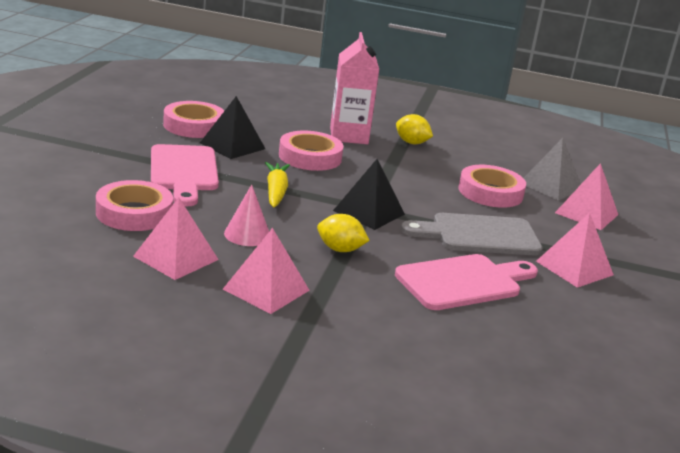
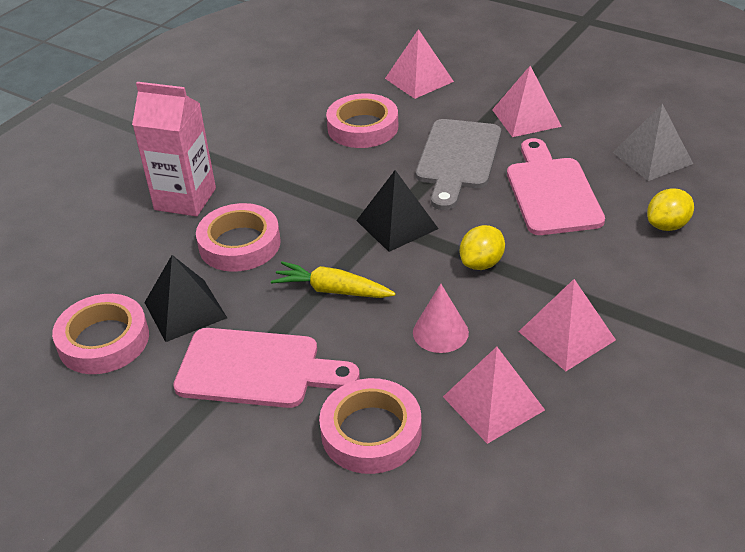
camera: 65 degrees left, 15 degrees up
yellow lemon [396,114,433,144] -> yellow lemon moved to [647,188,694,231]
grey pyramid [524,138,581,200] -> grey pyramid moved to [613,104,693,181]

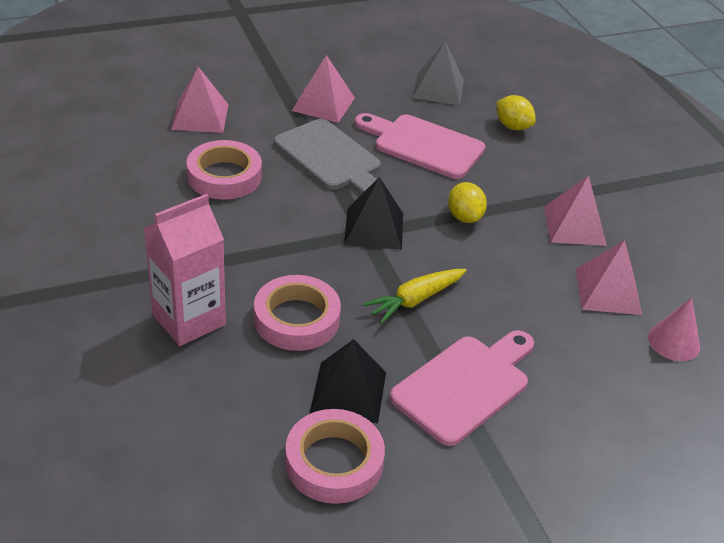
camera: 60 degrees left, 0 degrees up
pink tape [319,378,422,474] -> none
pink cone [413,284,469,353] -> pink cone moved to [648,298,700,361]
yellow lemon [647,188,694,231] -> yellow lemon turned 45 degrees counterclockwise [496,95,536,130]

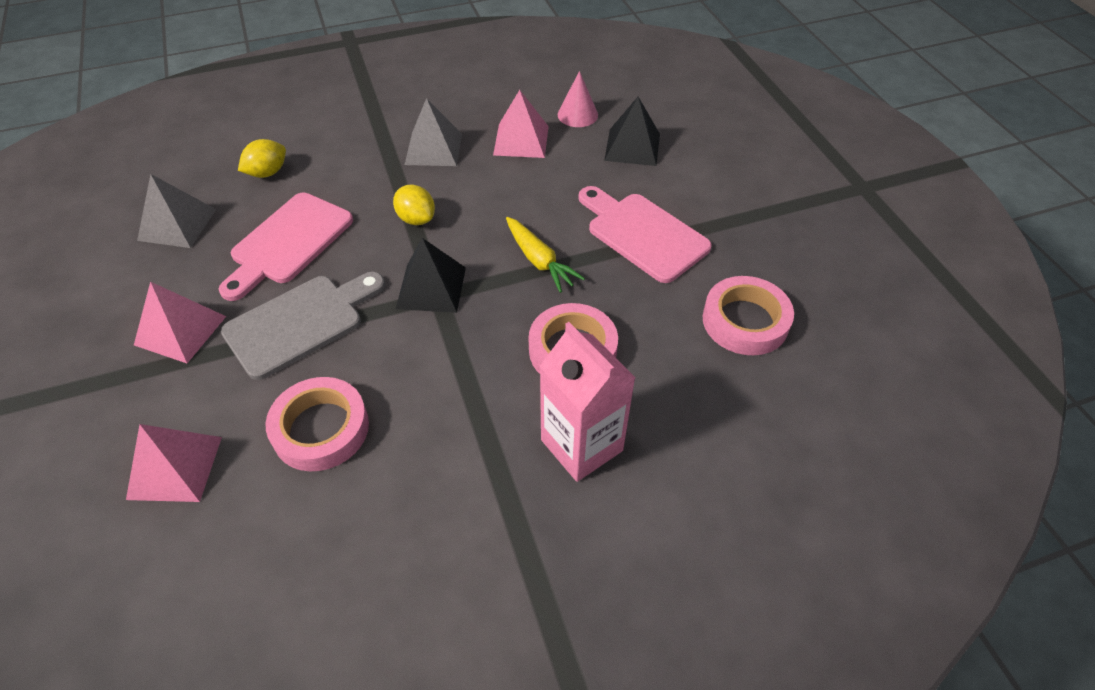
camera: 85 degrees left, 10 degrees up
black pyramid [310,339,386,423] -> black pyramid moved to [604,97,660,166]
yellow lemon [448,182,487,223] -> yellow lemon turned 60 degrees clockwise [393,185,435,225]
pink pyramid [544,175,607,246] -> grey pyramid [405,98,462,166]

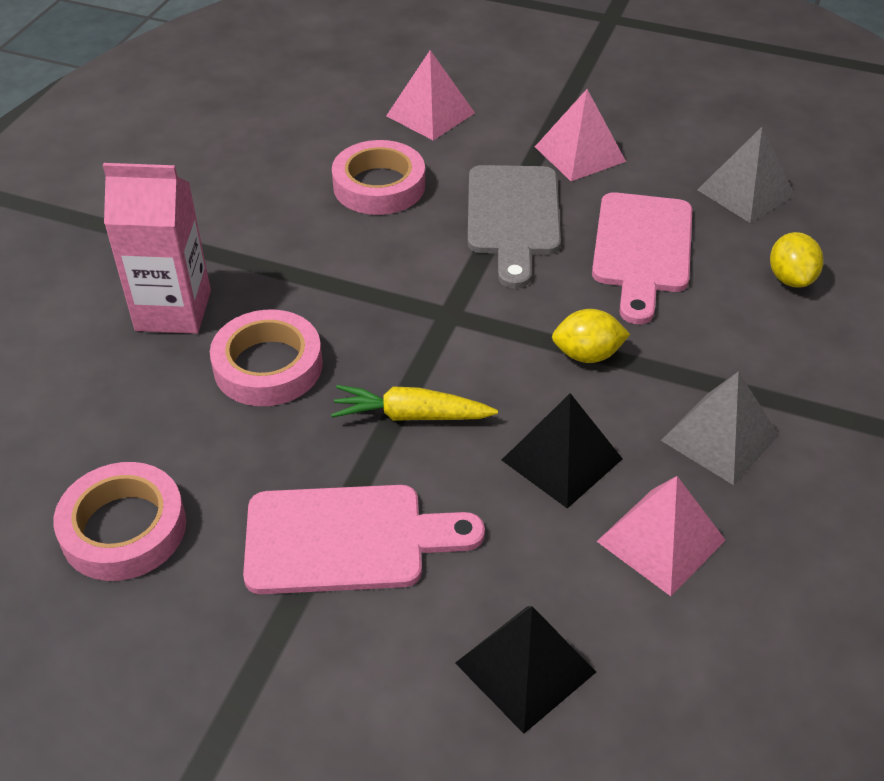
camera: 130 degrees right, 5 degrees down
pink cutting board [219,193,353,301] -> pink cutting board turned 150 degrees counterclockwise [592,192,692,324]
black pyramid [396,238,466,313] -> black pyramid moved to [502,393,623,509]
pink cone [558,71,598,127] -> none

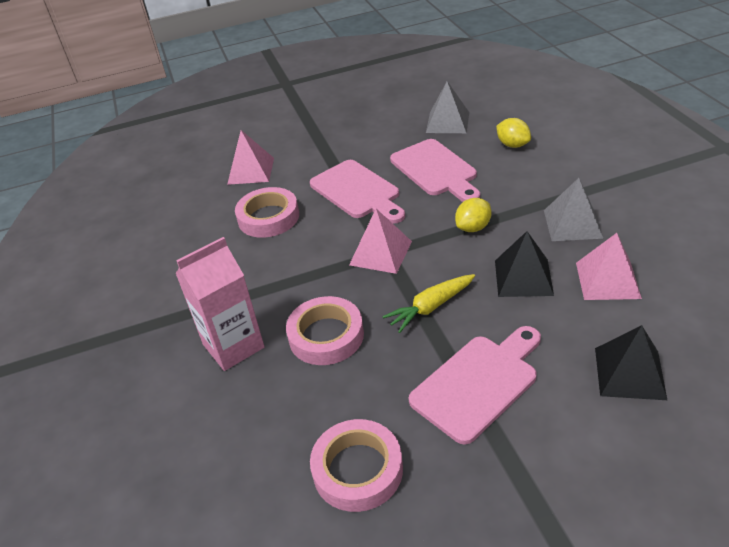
camera: 35 degrees left, 5 degrees down
grey cutting board [467,165,561,289] -> pink cutting board [310,160,405,224]
pink pyramid [535,89,626,181] -> pink pyramid moved to [349,209,412,274]

